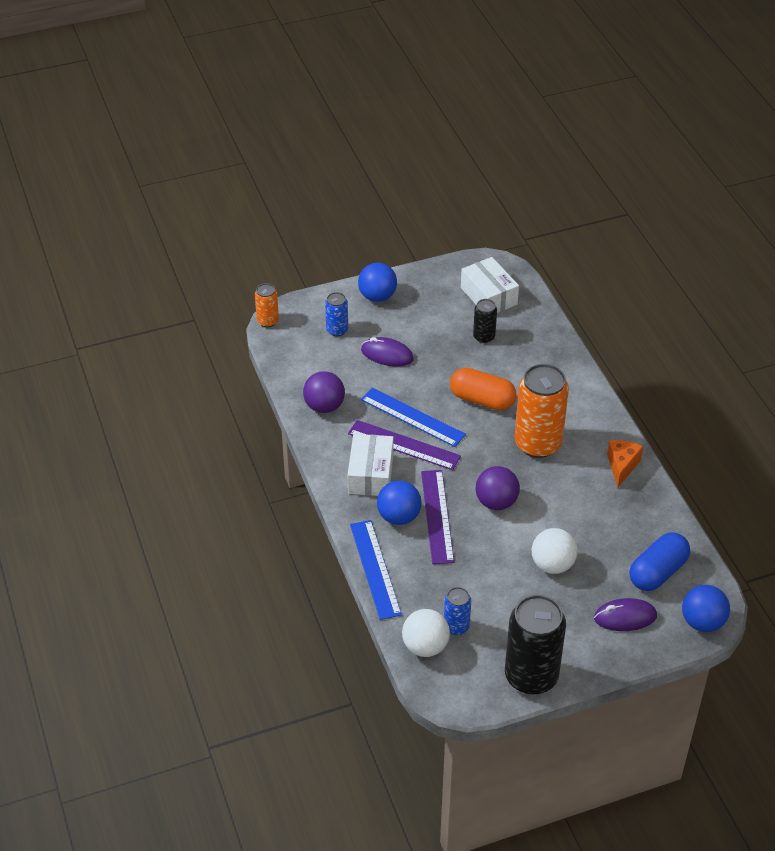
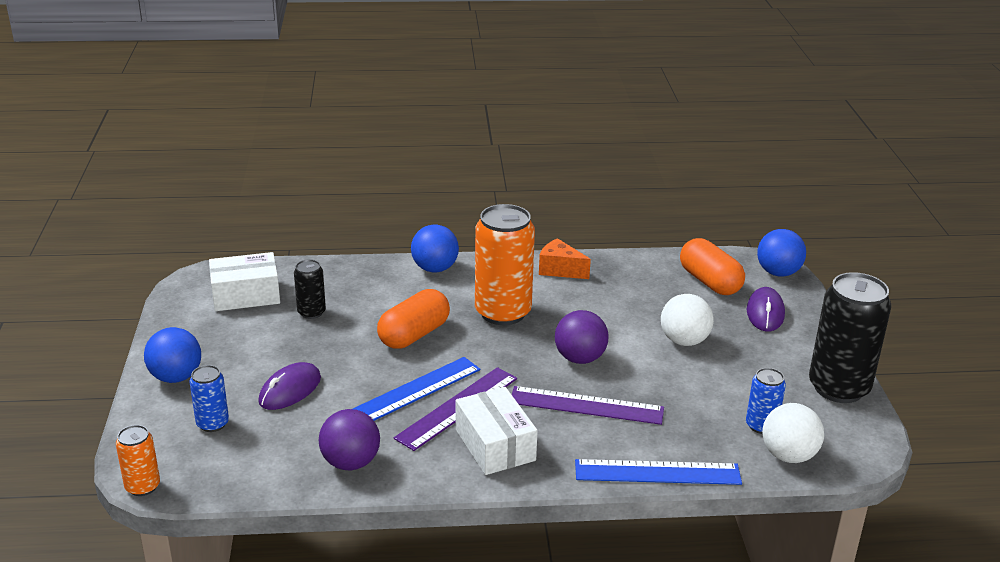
camera: 75 degrees left, 15 degrees down
white box [348,434,394,496] -> white box turned 45 degrees clockwise [456,387,538,475]
blue ball [377,481,421,525] -> blue ball moved to [411,225,459,272]
blue capsule [629,532,690,591] -> orange capsule [680,238,745,295]

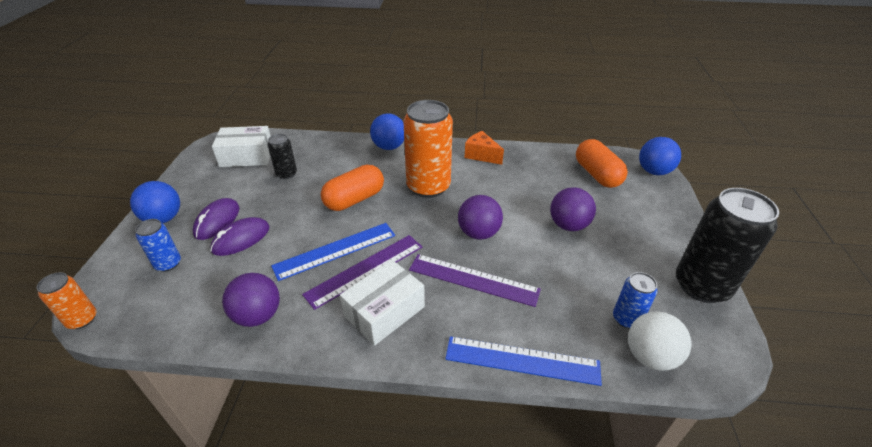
camera: 10 degrees right, 10 degrees up
white box [456,387,538,475] -> white box turned 60 degrees clockwise [340,260,425,346]
white ball [661,294,714,346] -> purple ball [550,187,596,231]
purple mouse [747,287,785,331] -> purple mouse moved to [192,198,239,240]

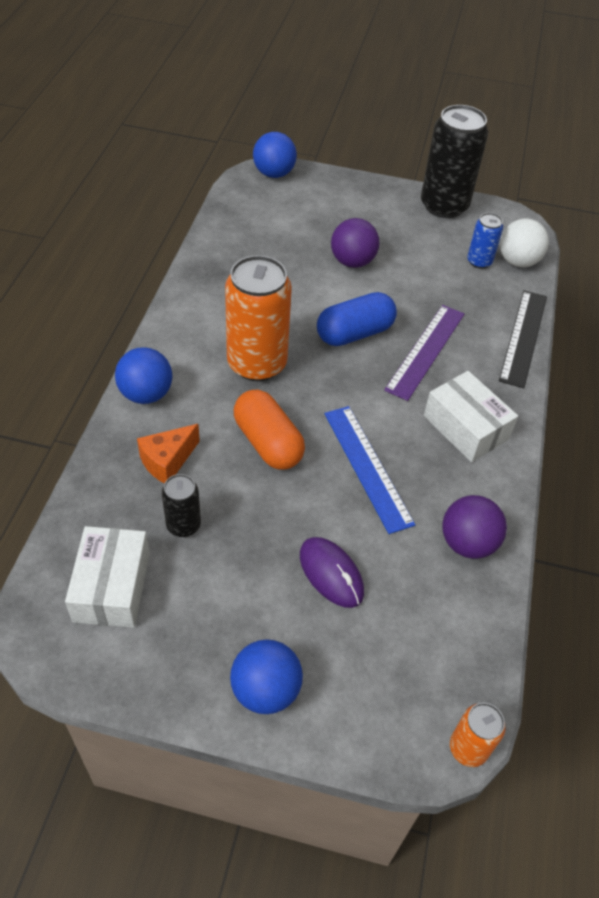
camera: 85 degrees left, 10 degrees up
blue can [135,219,181,272] -> none
purple mouse [192,198,239,240] -> none
purple ruler [302,235,422,310] -> none
blue ruler [445,336,602,386] -> black ruler [499,290,547,388]
purple ball [458,195,503,240] -> blue capsule [317,292,397,346]
orange cheese [465,131,504,165] -> orange cheese moved to [137,424,200,484]
orange capsule [576,139,628,188] -> none

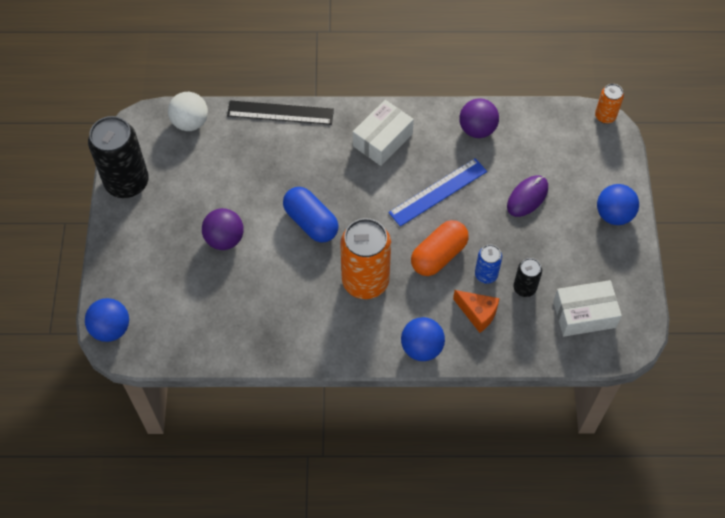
camera: 100 degrees left, 10 degrees up
purple ruler [384,305,464,401] -> none
blue can [467,213,503,269] -> blue can moved to [475,245,502,284]

